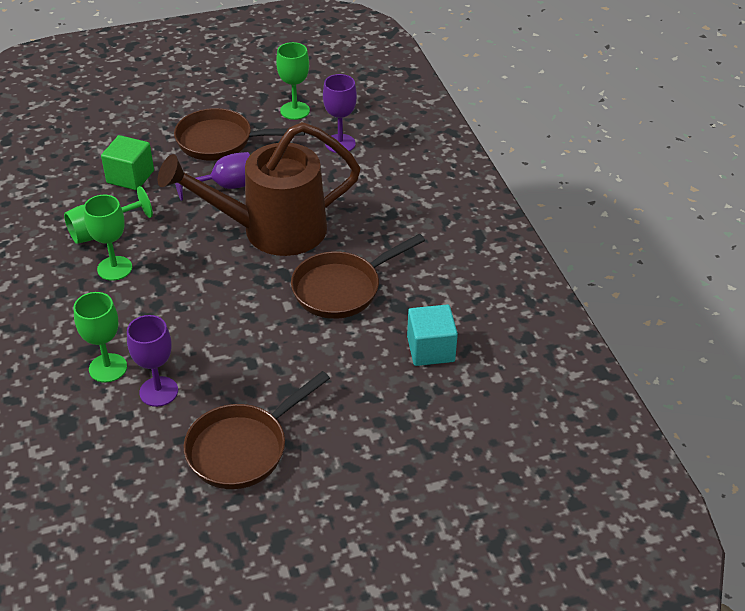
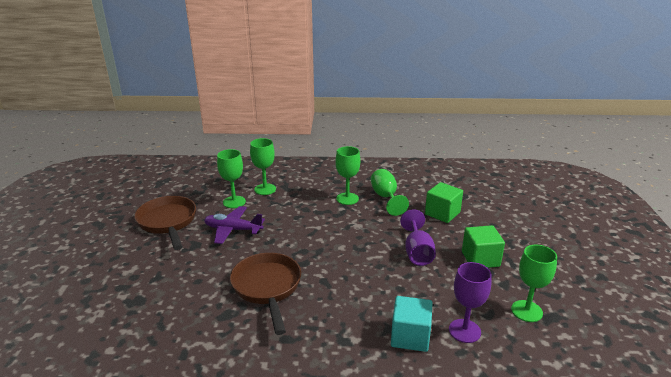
camera: 110 degrees right, 15 degrees down
purple goblet [127,315,178,407] -> green goblet [217,149,246,208]
brown watering can [158,122,361,256] -> none
brown pan [174,108,305,160] -> green cube [462,225,505,268]
turquoise cube [407,304,458,366] -> turquoise cube moved to [391,296,432,352]
none -> purple plane [204,206,265,244]

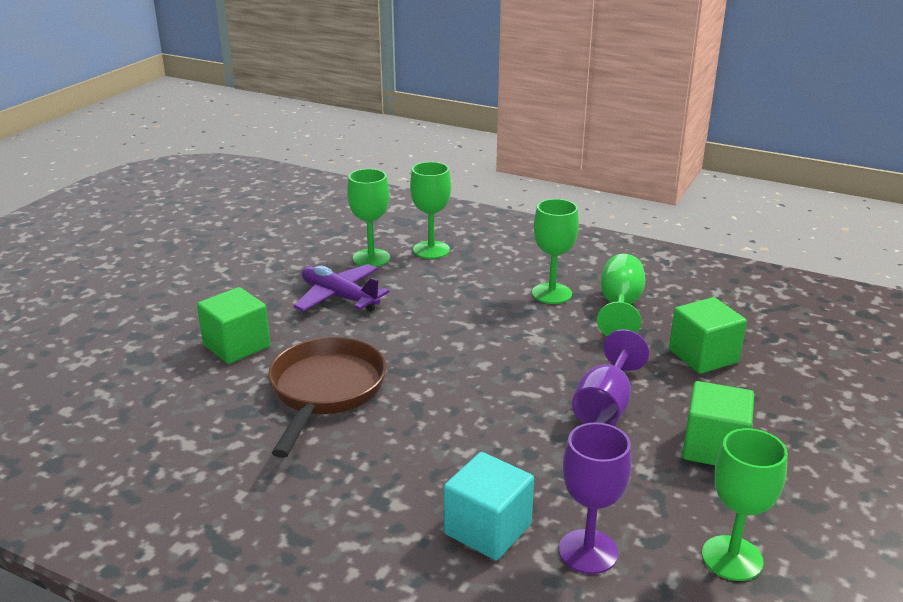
camera: 25 degrees right, 0 degrees up
brown pan [134,196,196,250] -> none
none -> green cube [197,287,270,364]

